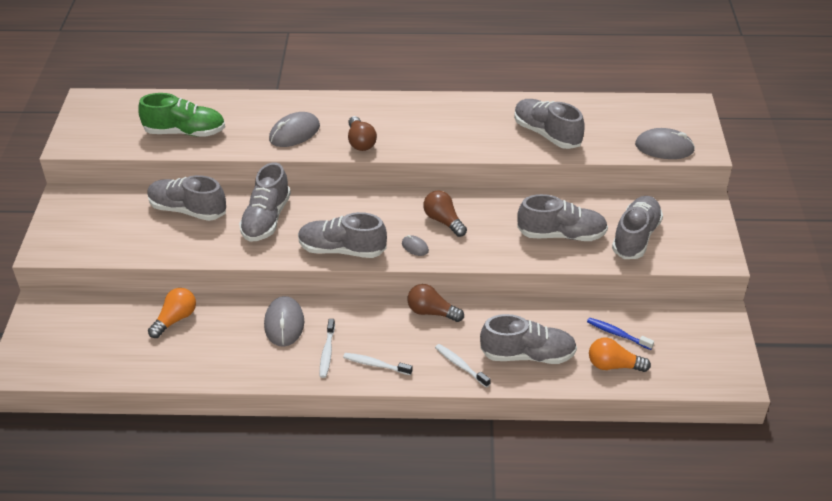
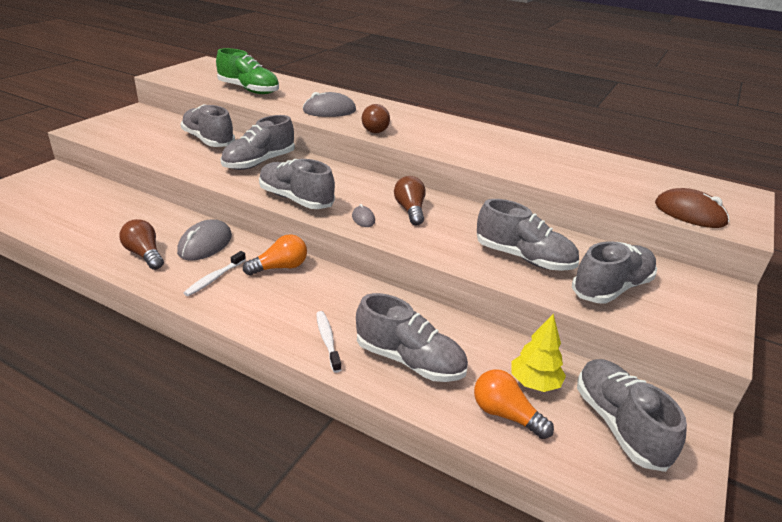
camera: 25 degrees right, 10 degrees down
orange light bulb [148,288,196,338] -> orange light bulb moved to [243,234,307,275]
white toothbrush [343,353,413,375] -> none
brown light bulb [407,284,464,322] -> brown light bulb moved to [119,219,164,270]
grey shoe [514,99,585,149] -> grey shoe moved to [577,359,687,472]
blue toothbrush [587,317,654,350] -> yellow tree [512,314,566,392]
grey mouse [635,128,695,159] -> brown mouse [655,188,730,228]

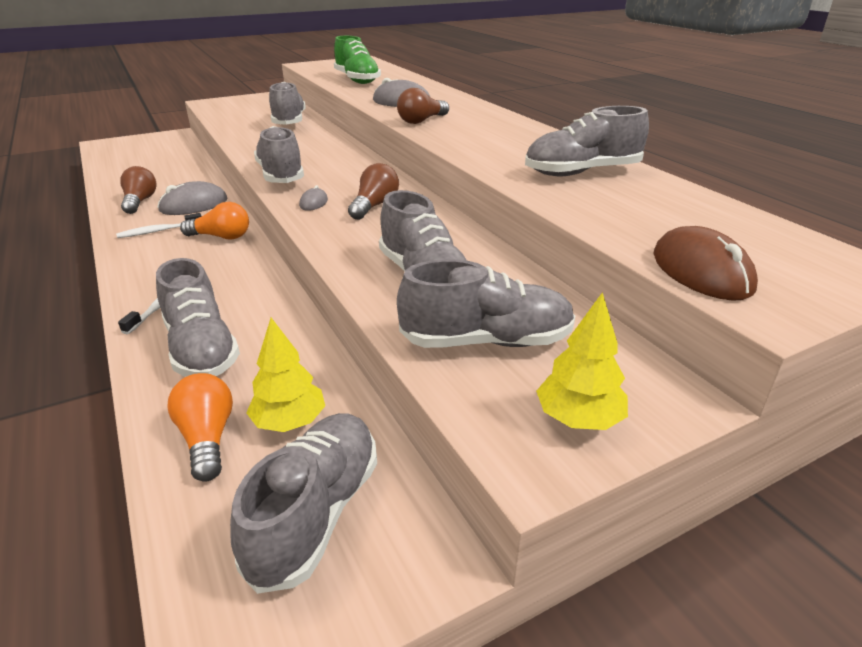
camera: 35 degrees right, 0 degrees up
grey shoe [221,115,295,170] -> grey shoe moved to [525,106,649,176]
none -> yellow tree [536,292,628,430]

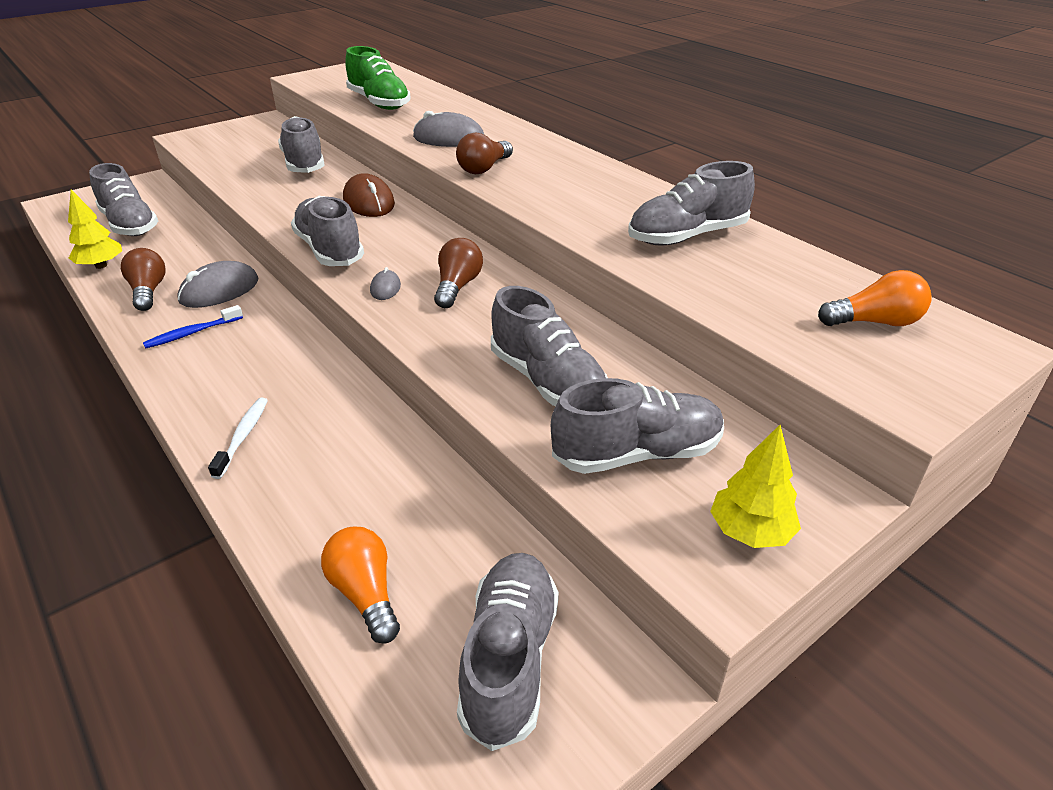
camera: 10 degrees left, 5 degrees up
white toothbrush [116,213,202,238] -> blue toothbrush [143,305,243,348]
grey shoe [156,258,240,377] -> grey shoe moved to [89,163,158,236]
orange light bulb [180,202,249,240] -> orange light bulb moved to [818,270,932,326]
yellow tree [246,318,325,432] -> yellow tree moved to [68,190,122,269]
brown mouse [653,226,758,301] -> brown mouse moved to [343,173,395,217]

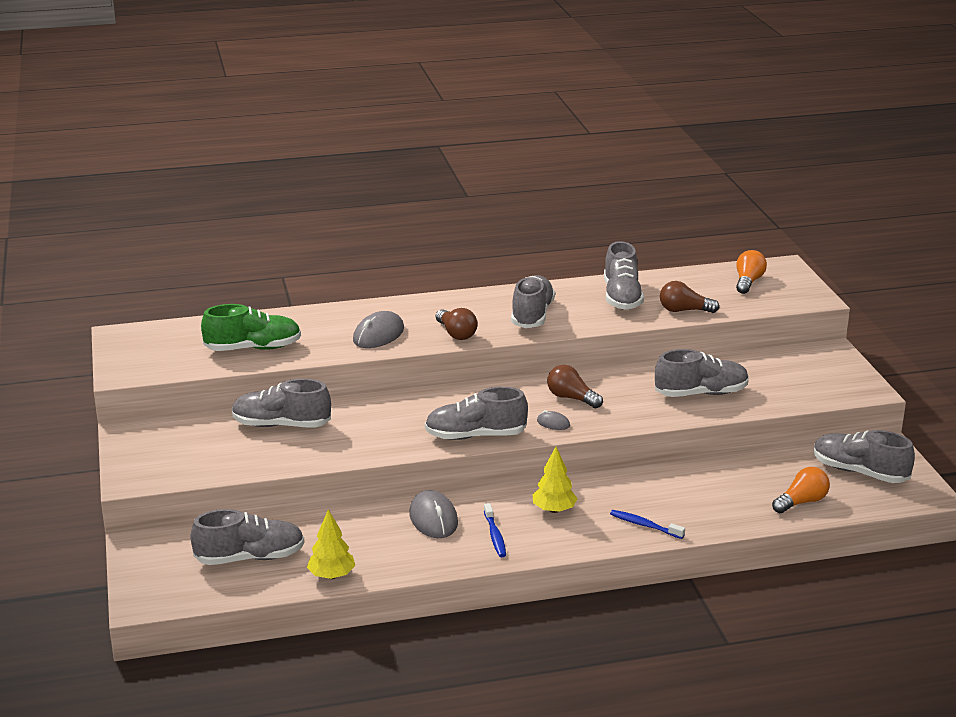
camera: 65 degrees left, 10 degrees down
brown light bulb [121,248,166,311] -> brown light bulb moved to [660,281,719,313]
white toothbrush [208,398,268,479] -> blue toothbrush [610,510,685,539]
orange light bulb [321,527,400,644] -> orange light bulb turned 150 degrees clockwise [772,467,830,513]
brown mouse [343,173,395,217] -> none
grey shoe [551,378,724,474] -> grey shoe moved to [511,275,555,328]
yellow tree [710,425,801,548] -> yellow tree moved to [533,447,578,513]

